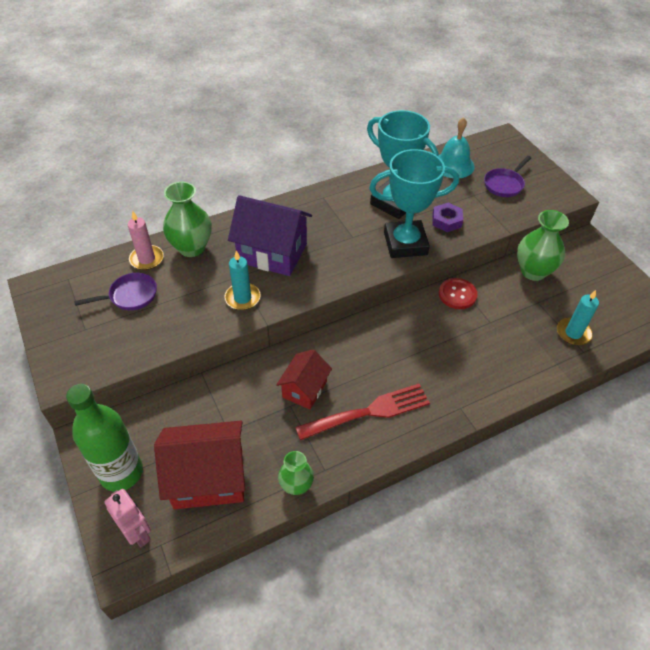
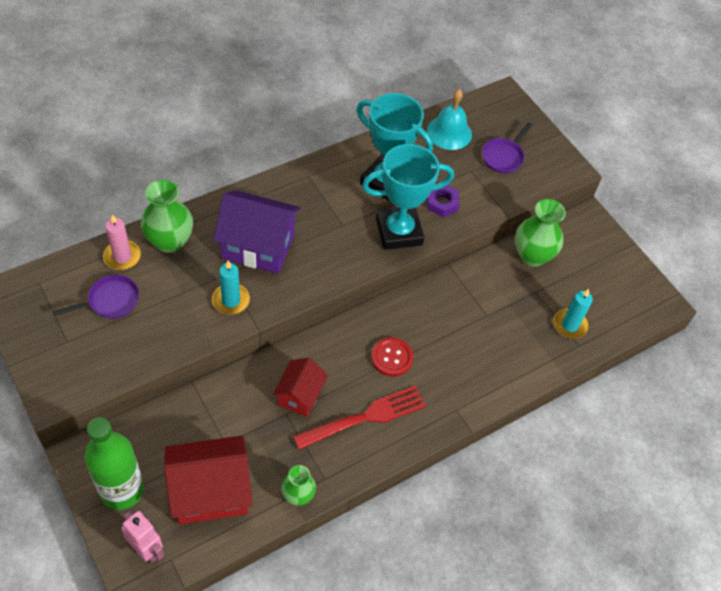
camera: 10 degrees left, 5 degrees up
red button [439,278,477,309] -> red button moved to [371,337,413,376]

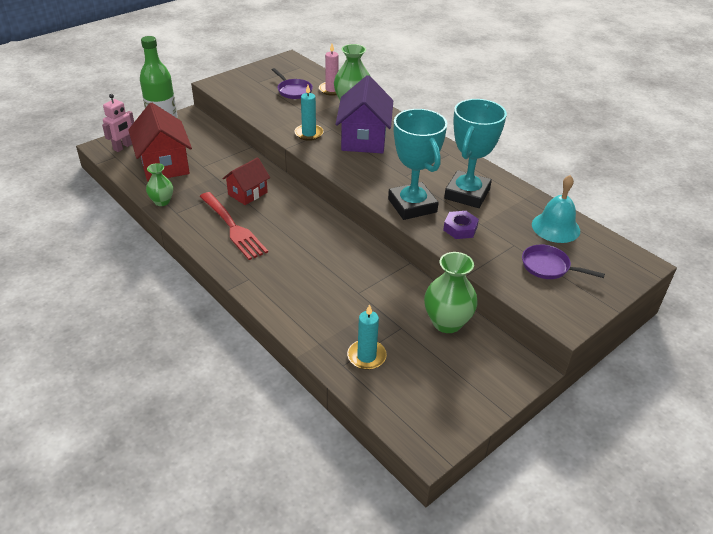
camera: 85 degrees right, 15 degrees down
red house [273,358,328,417] -> red house turned 60 degrees counterclockwise [222,157,270,205]
red button [371,337,413,376] -> none

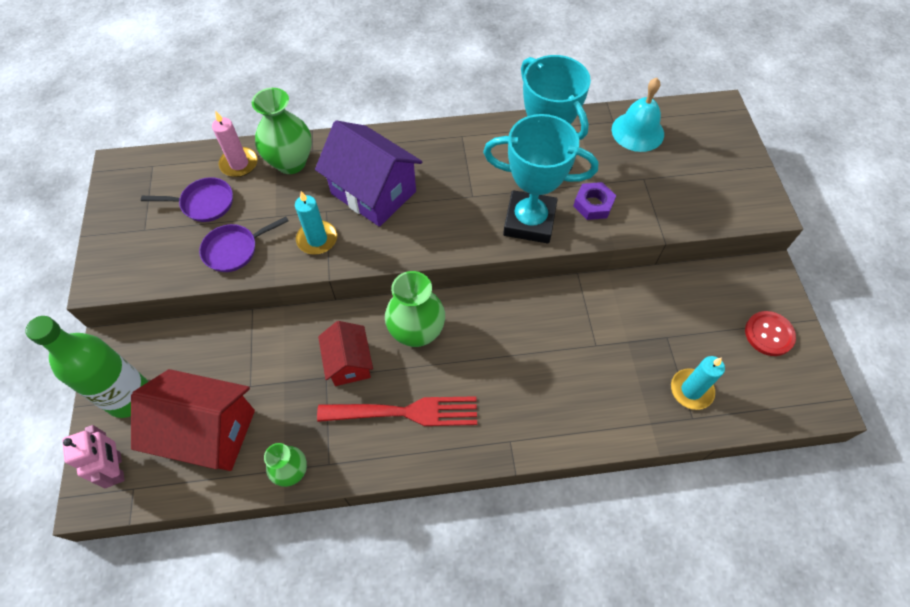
camera: 55 degrees left, 20 degrees up
green vase [424,252,478,333] -> green vase moved to [385,271,445,347]
purple pan [522,244,605,279] -> purple pan moved to [199,216,289,272]
none -> red button [745,311,796,356]

